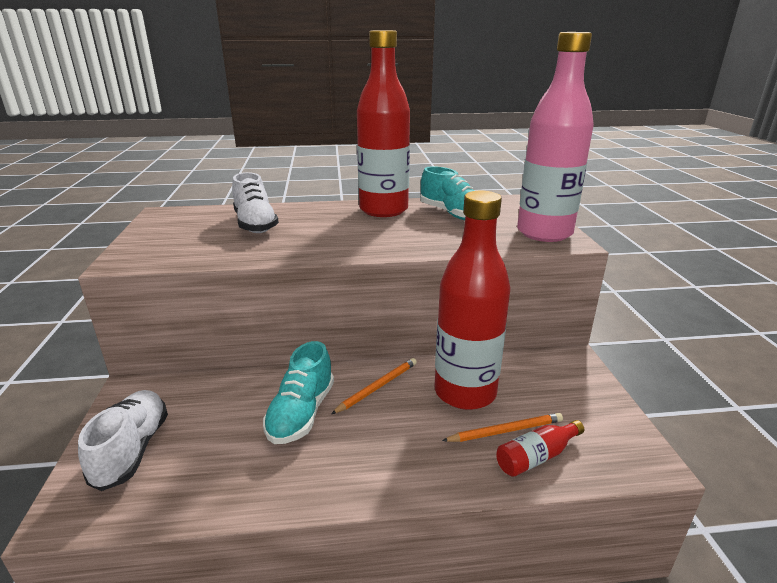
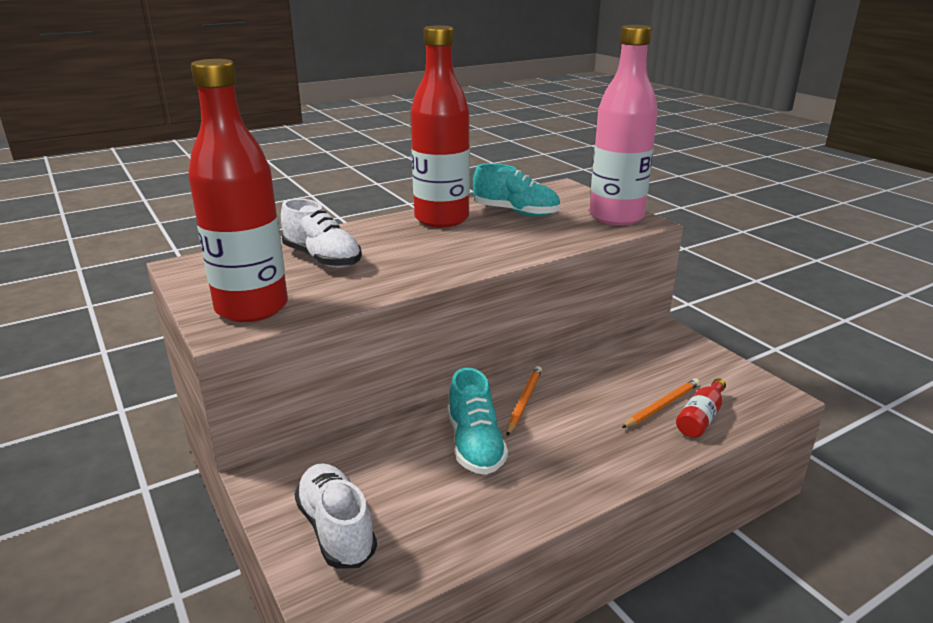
camera: 25 degrees left, 0 degrees up
red bottle [434,191,510,410] -> red bottle moved to [188,59,288,322]

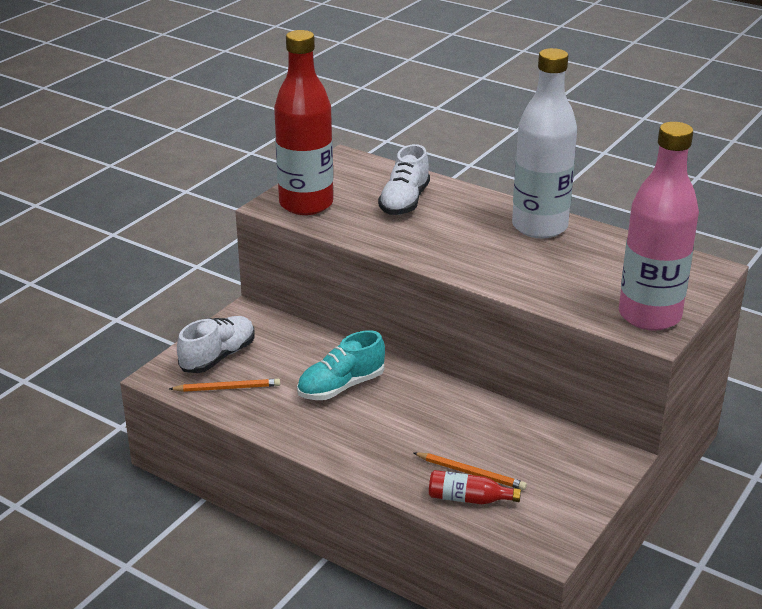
camera: 65 degrees right, 5 degrees up
red bottle [411,25,470,228] -> white bottle [512,48,577,239]
turquoise shoe [473,163,560,217] -> none
orange pencil [506,366,542,436] -> orange pencil moved to [169,379,280,392]

